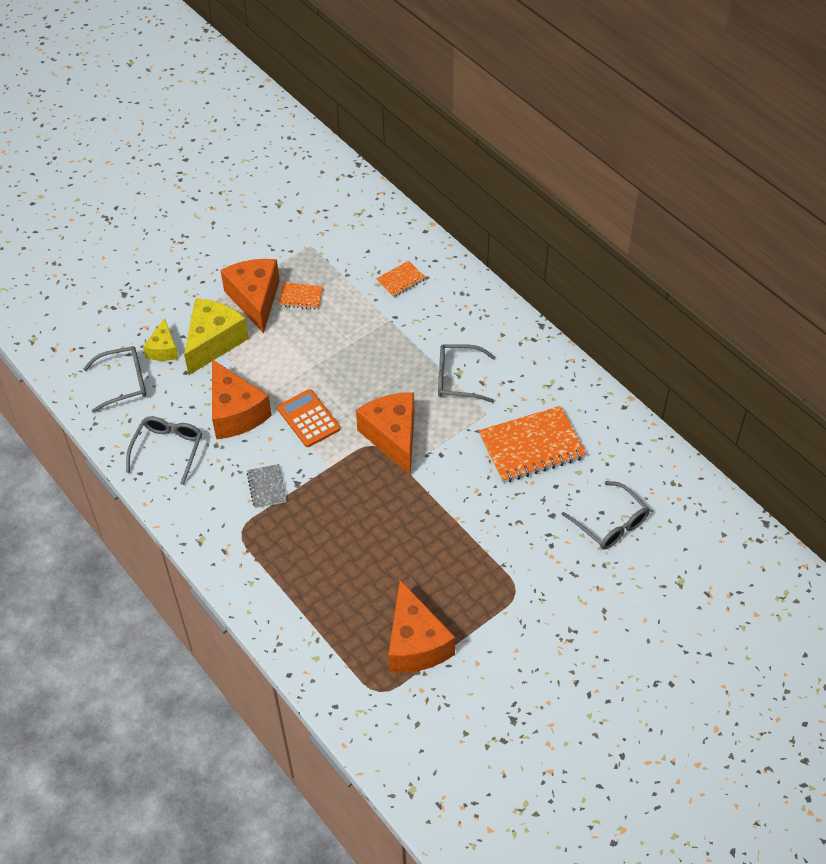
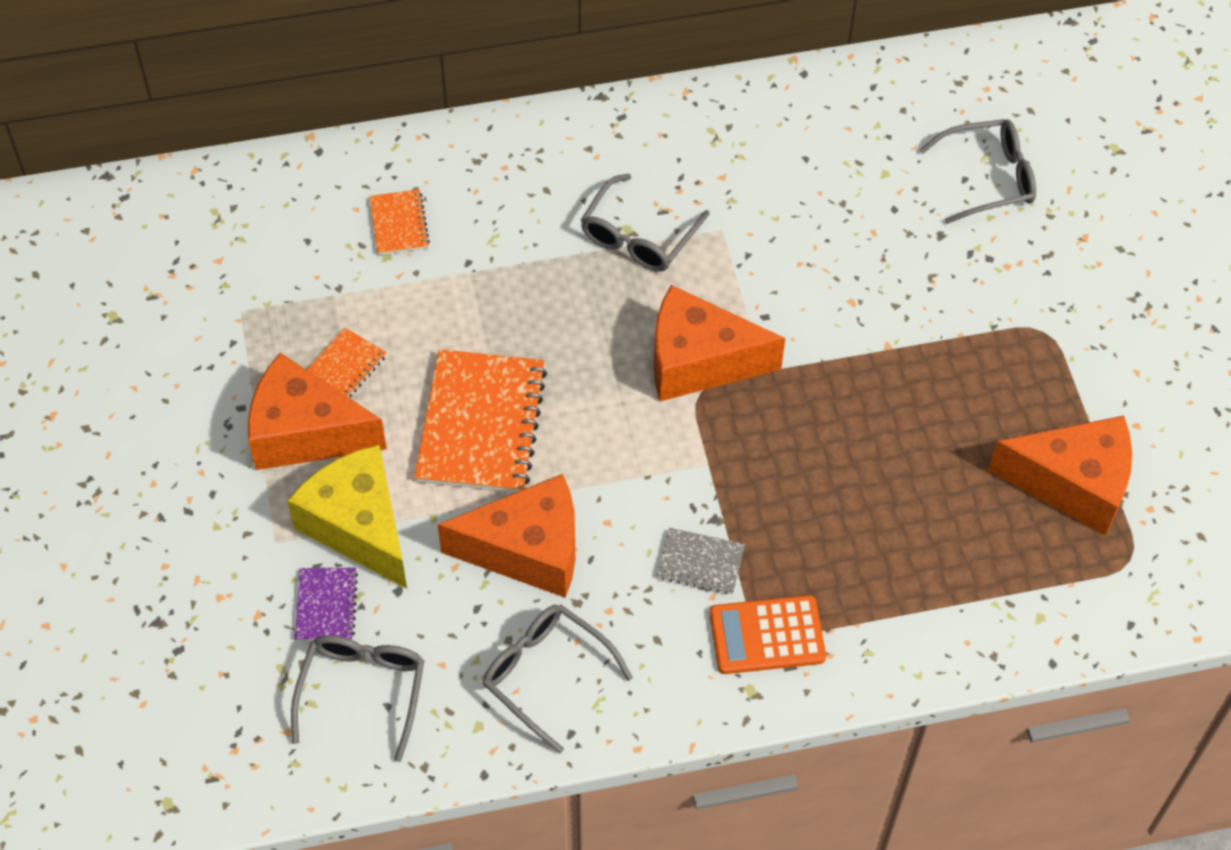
camera: 65 degrees left, 5 degrees up
yellow cheese [143,318,178,361] -> purple notebook [295,568,358,641]
orange calculator [277,389,340,447] -> orange calculator moved to [709,595,826,674]
orange notebook [479,406,586,483] -> orange notebook moved to [414,349,547,493]

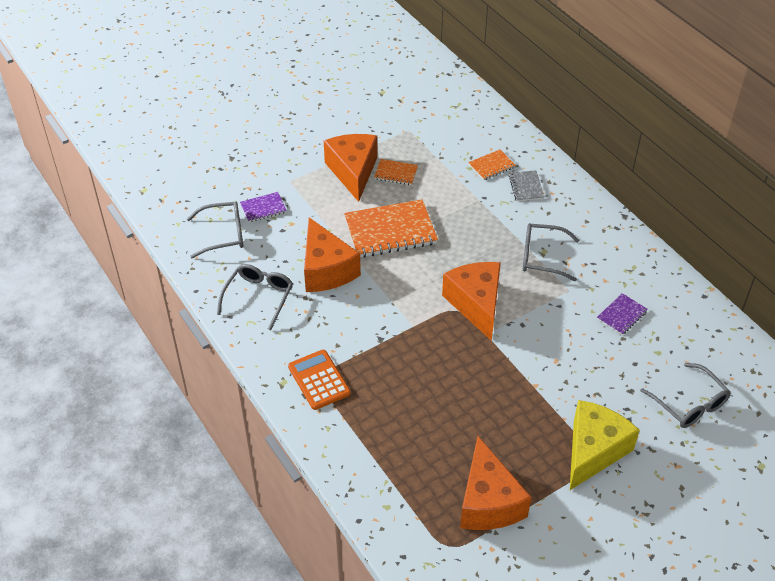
camera: 70 degrees right, 10 degrees down
yellow cheese [287,445,407,589] -> yellow cheese moved to [570,400,640,490]
grey notebook [657,528,745,594] -> grey notebook moved to [509,170,545,201]
none -> purple notebook [597,293,648,335]

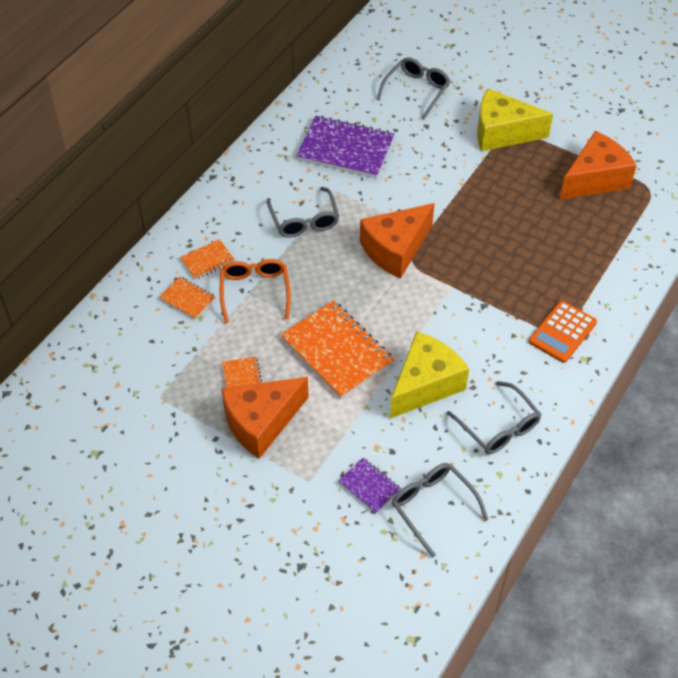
camera: 115 degrees left, 5 degrees up
grey glasses [217,264,293,331] -> grey glasses turned 120 degrees counterclockwise [447,381,541,454]
orange cheese [304,217,361,292] -> yellow cheese [390,331,469,419]
grey notebook [509,170,545,201] -> orange notebook [180,239,235,280]
purple notebook [597,293,648,335] -> purple notebook [296,116,394,178], size x2.01
none -> orange glasses [220,259,291,324]

